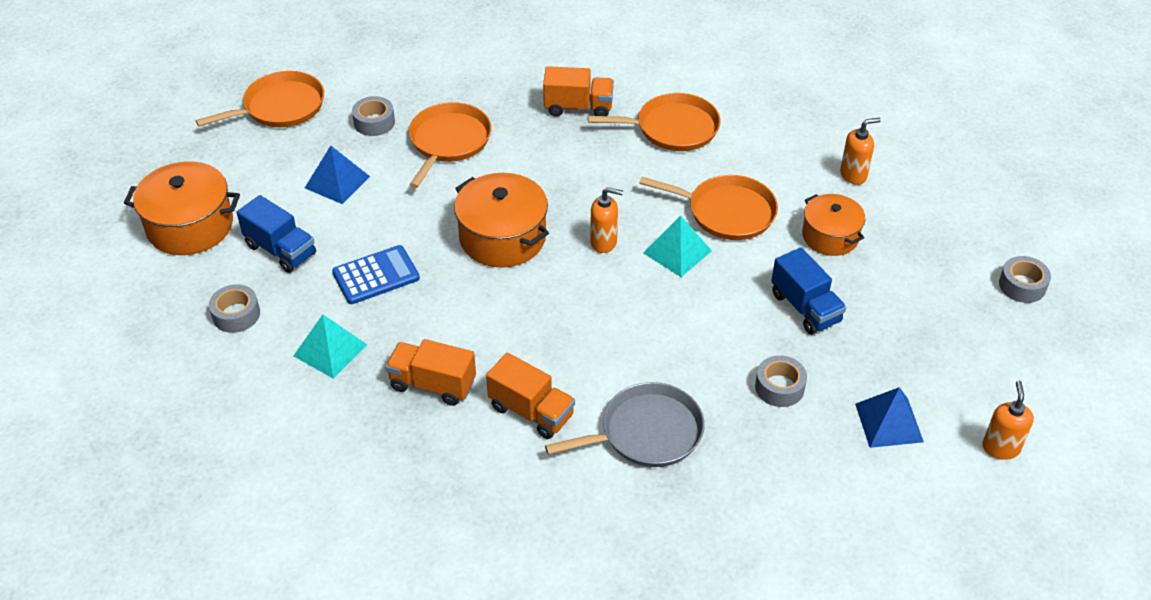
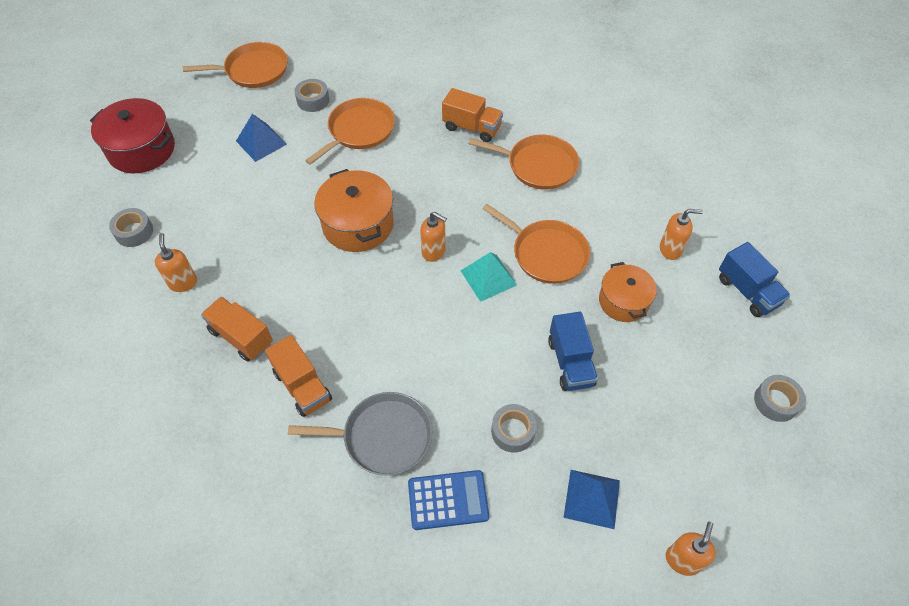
camera: 20 degrees right, 10 degrees up
orange pot [124,162,240,255] -> red pot [90,98,175,173]
blue truck [237,195,316,273] -> blue truck moved to [719,242,791,317]
turquoise pyramid [293,315,367,379] -> orange soap dispenser [155,233,197,292]
blue calculator [332,245,420,304] -> blue calculator moved to [408,470,489,530]

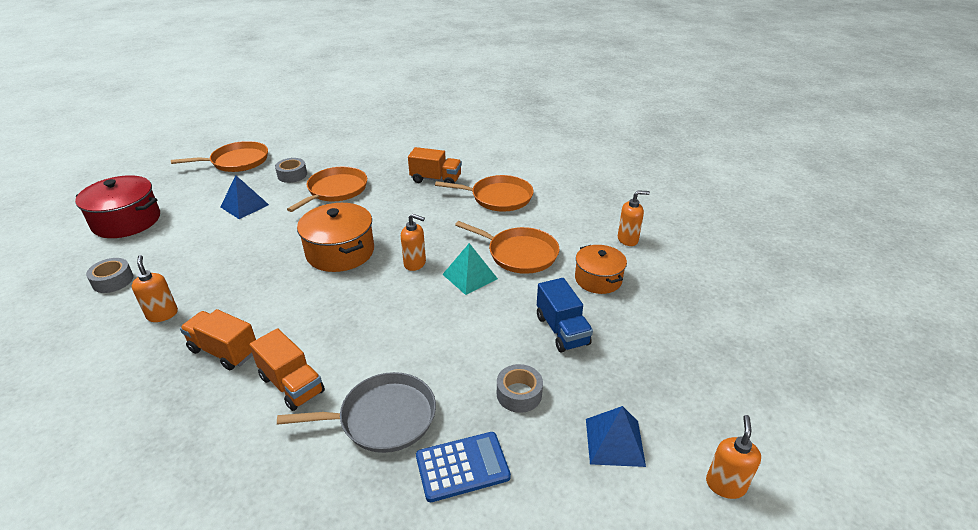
camera: 10 degrees left, 20 degrees down
blue truck [719,242,791,317] -> none
grey tape [754,375,805,422] -> none

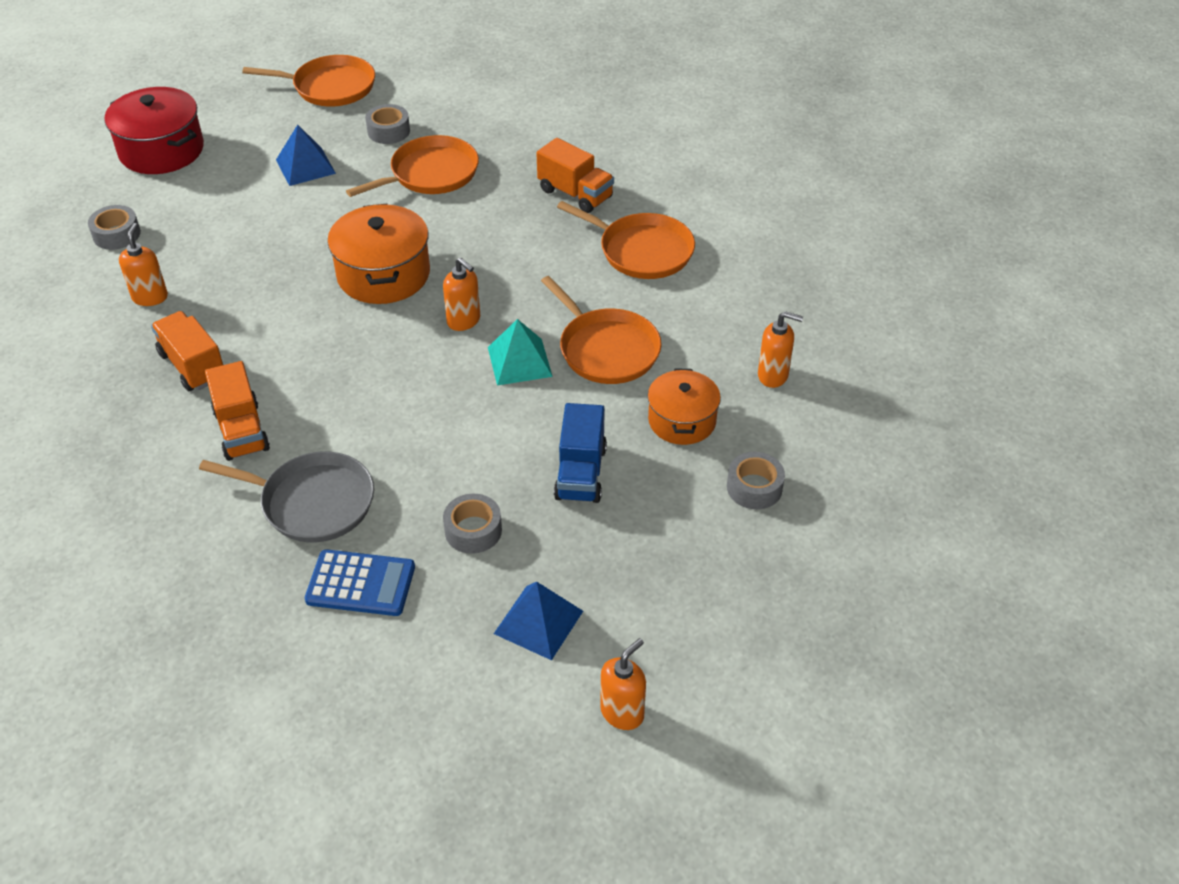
camera: 25 degrees right, 10 degrees up
none -> grey tape [727,452,785,509]

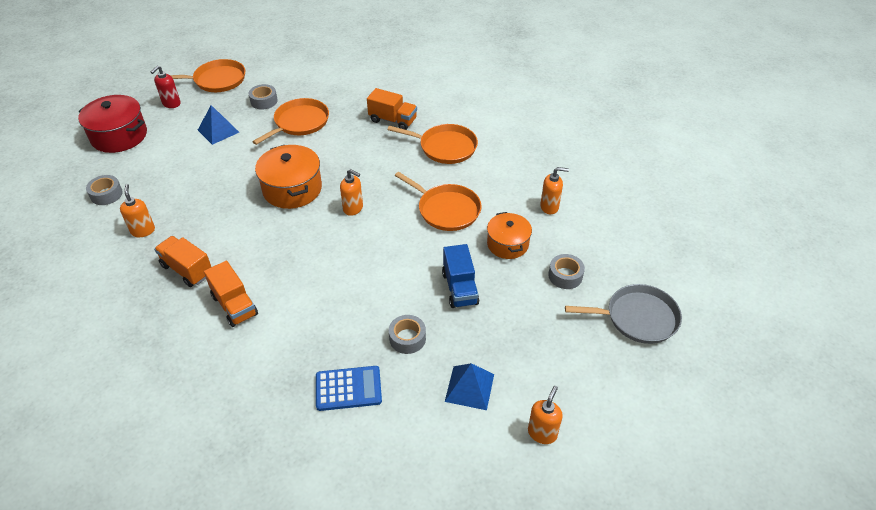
camera: 15 degrees left, 0 degrees up
grey pan [199,452,374,542] -> grey pan moved to [565,284,682,344]
turquoise pyramid [488,319,553,386] -> none
none -> red soap dispenser [151,66,181,108]

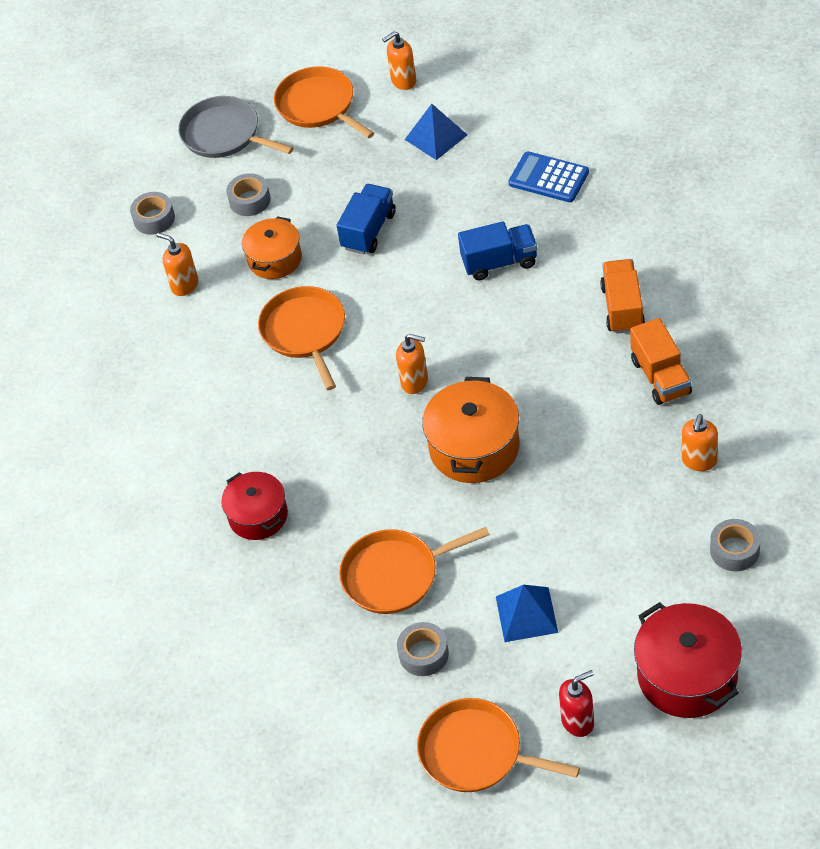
camera: 140 degrees left, 5 degrees up
orange soap dispenser [340,169,363,216] -> orange soap dispenser turned 135 degrees clockwise [396,334,428,394]
orange truck [367,88,417,130] -> red pot [221,472,288,540]
orange pan [388,124,478,164] -> orange pan moved to [274,66,374,138]
grey tape [389,315,426,354] -> grey tape moved to [130,192,175,235]
none -> blue truck [458,221,537,280]

